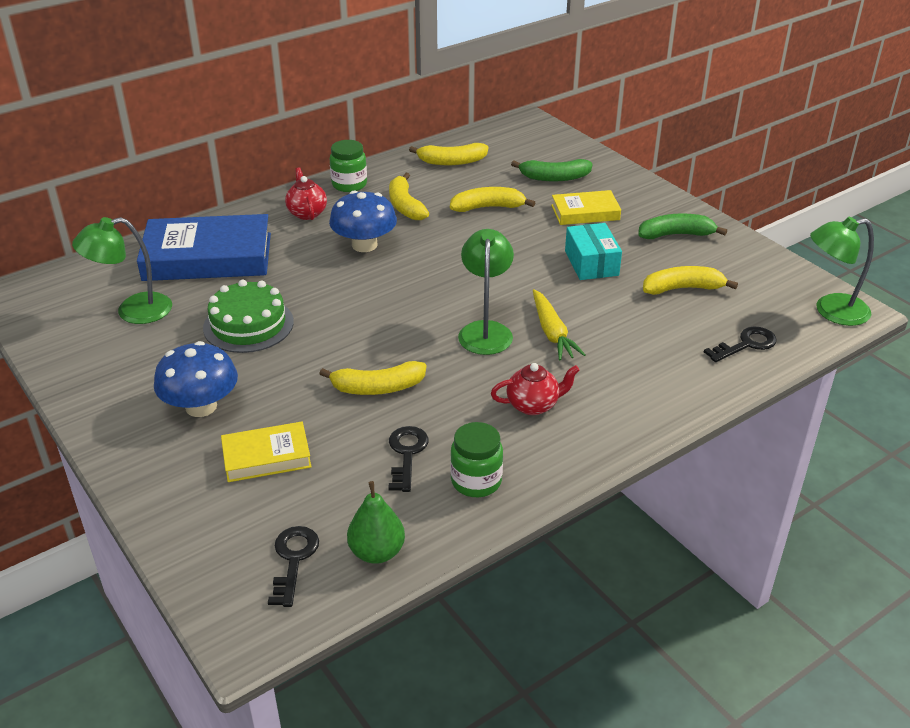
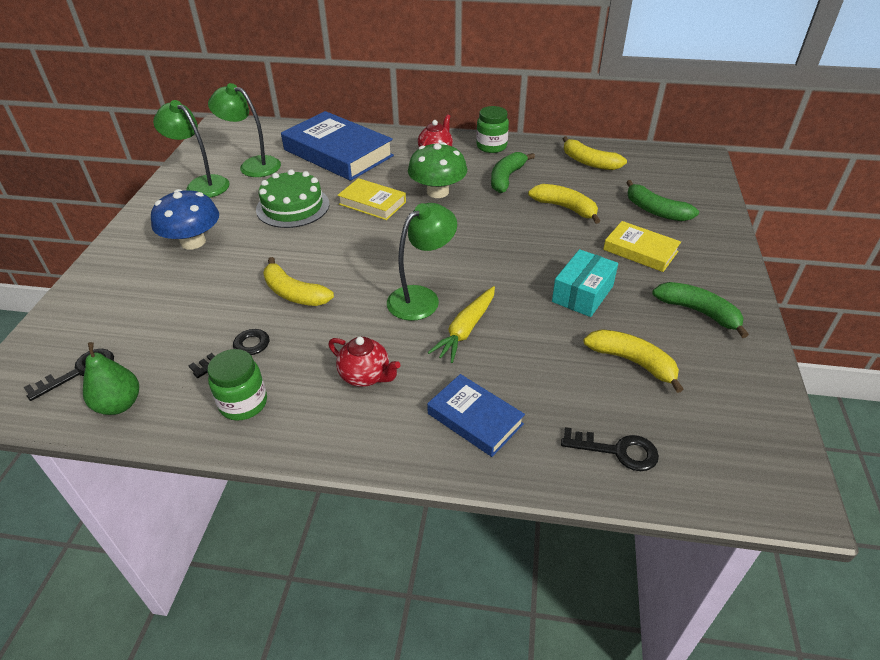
camera: 45 degrees right, 5 degrees up
yellow book [221,422,312,482] -> yellow book moved to [338,178,406,220]
blue mushroom [329,191,397,252] -> green mushroom [408,142,467,198]
yellow banana [389,173,429,220] -> green banana [491,152,535,193]
green lamp [810,217,874,326] -> green lamp moved to [153,100,229,198]
none -> blue book [427,374,525,457]

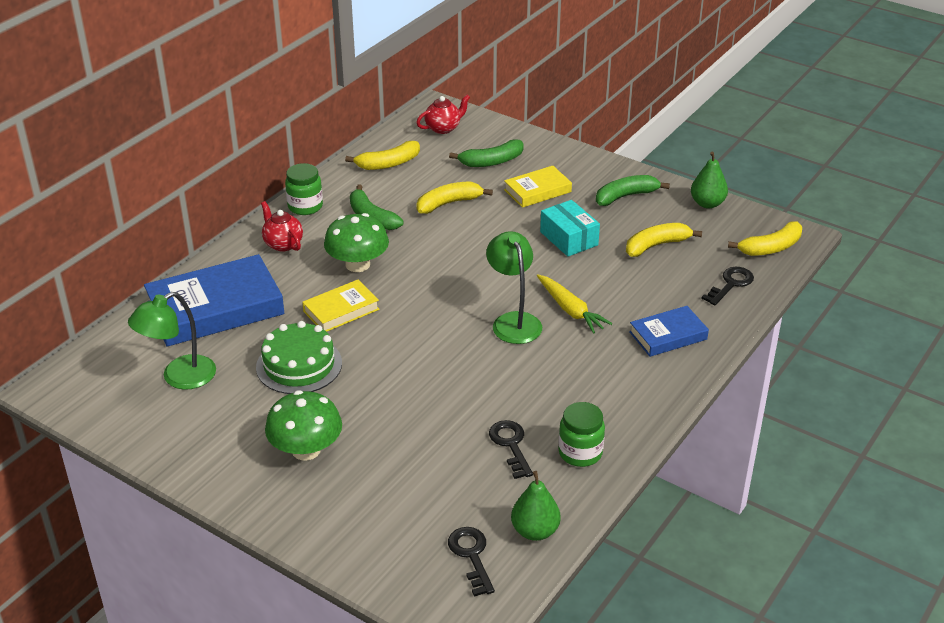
camera: 65 degrees left, 5 degrees down
blue mushroom [151,189,219,250] -> green mushroom [265,390,342,460]
green lamp [153,100,229,198] -> none
yellow banana [263,257,334,306] -> yellow banana moved to [728,221,802,256]
red teapot [329,337,400,387] -> red teapot moved to [416,95,470,134]
none -> green pear [691,152,728,209]

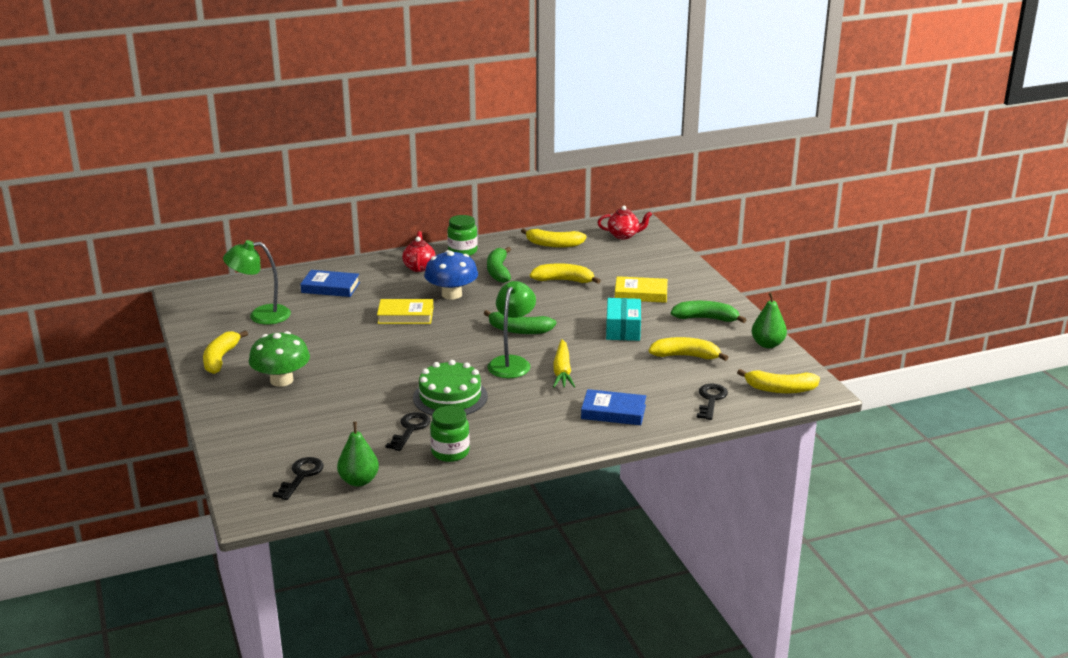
camera: 35 degrees right, 10 degrees down
blue book [144,254,285,347] -> blue book [301,270,360,297], size x0.54
green cake [256,321,342,394] -> green cake moved to [413,360,488,415]
green mushroom [324,213,389,272] -> blue mushroom [424,250,478,300]
green banana [449,139,524,167] -> green banana moved to [484,310,556,334]
black key [701,267,754,305] -> black key turned 60 degrees counterclockwise [697,384,728,420]
none -> yellow banana [203,330,248,374]

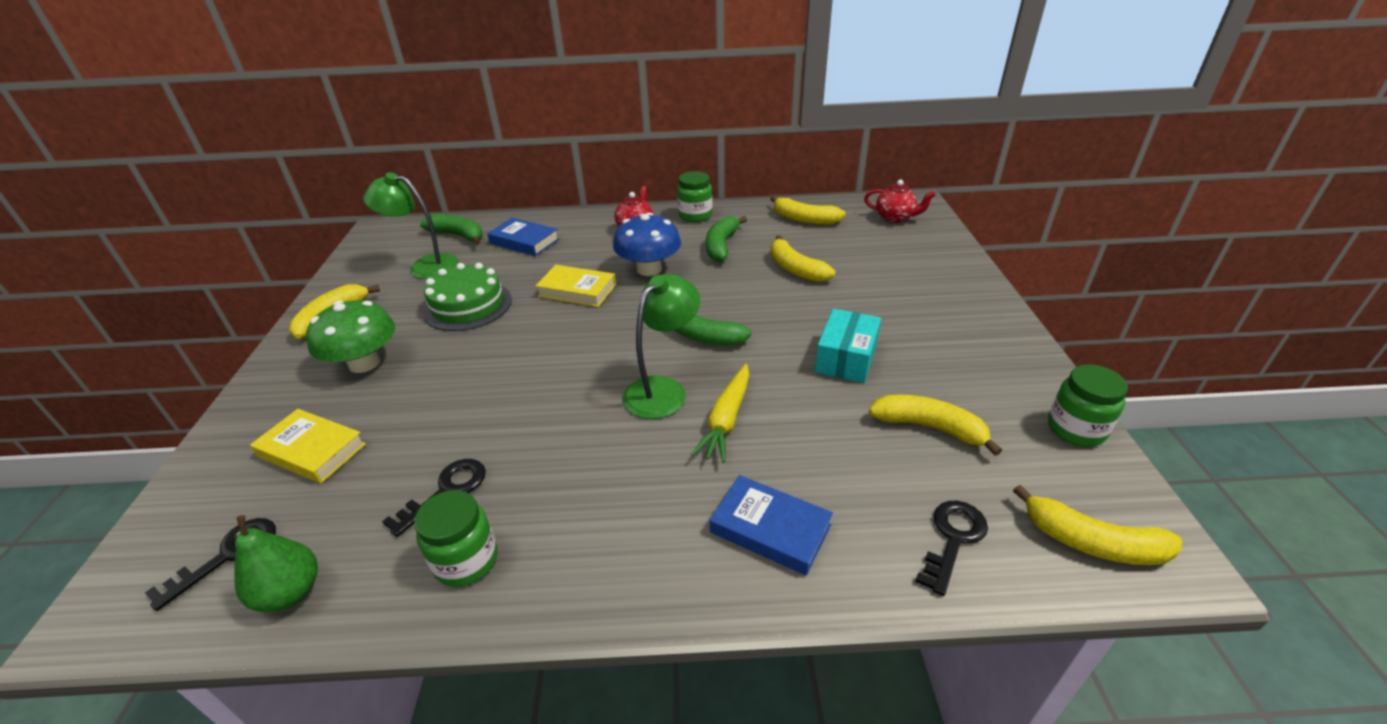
camera: 20 degrees right, 10 degrees up
green cake [413,360,488,415] -> green cake moved to [423,263,512,331]
yellow banana [530,263,601,284] -> yellow banana turned 150 degrees counterclockwise [771,235,835,282]
yellow book [615,276,668,303] -> yellow book moved to [250,409,366,483]
green banana [671,301,746,323] -> green banana moved to [420,214,483,245]
green pear [751,292,787,348] -> green jar [1048,364,1128,447]

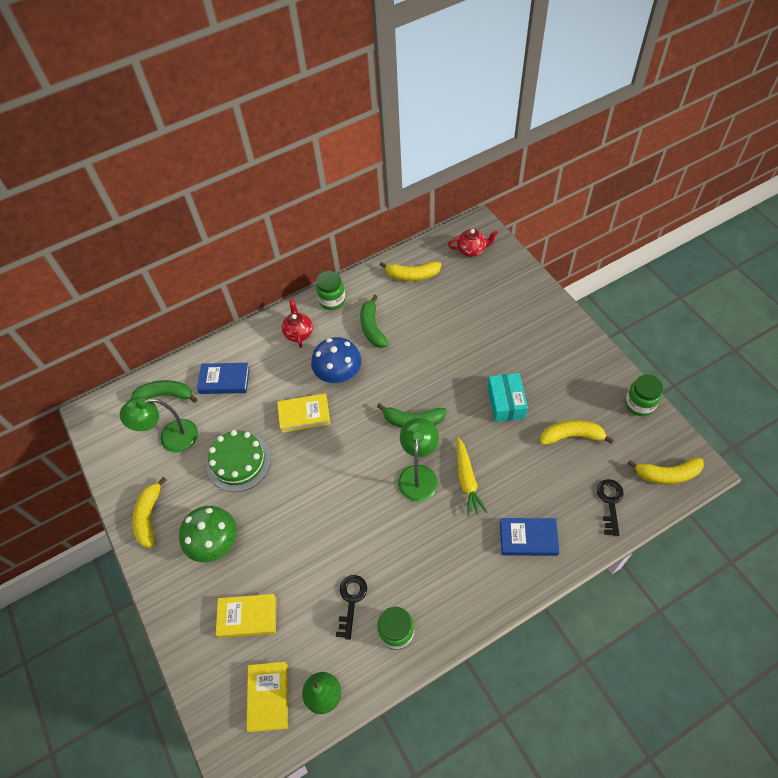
camera: 25 degrees left, 20 degrees up
black key [145,518,276,611] -> yellow book [246,662,288,732]
yellow banana [771,235,835,282] -> none

